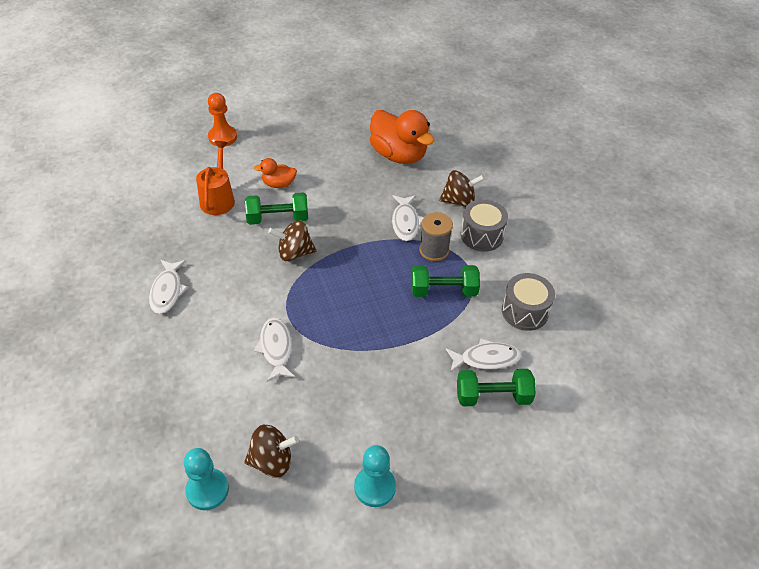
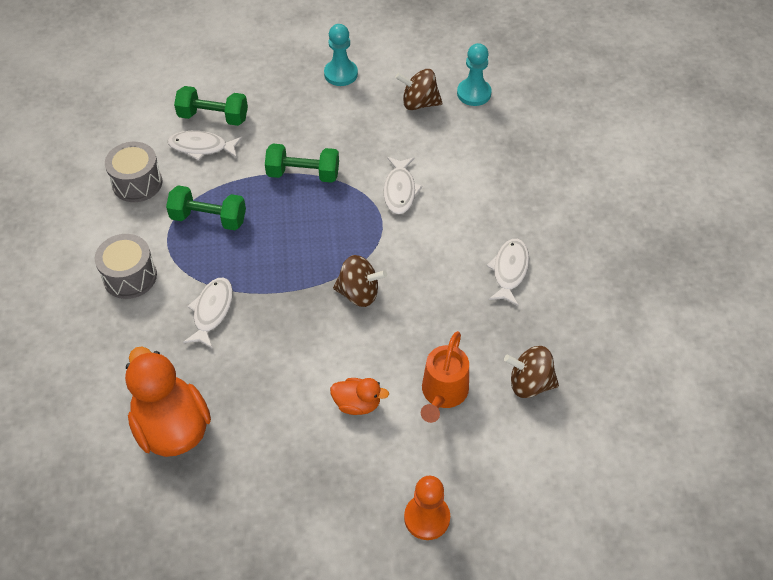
camera: 165 degrees left, 5 degrees up
green dumbbell [245,192,308,225] -> green dumbbell moved to [265,144,339,183]
grey spool [419,212,453,261] -> none
brown spinning top [439,170,485,207] -> brown spinning top moved to [504,346,559,398]

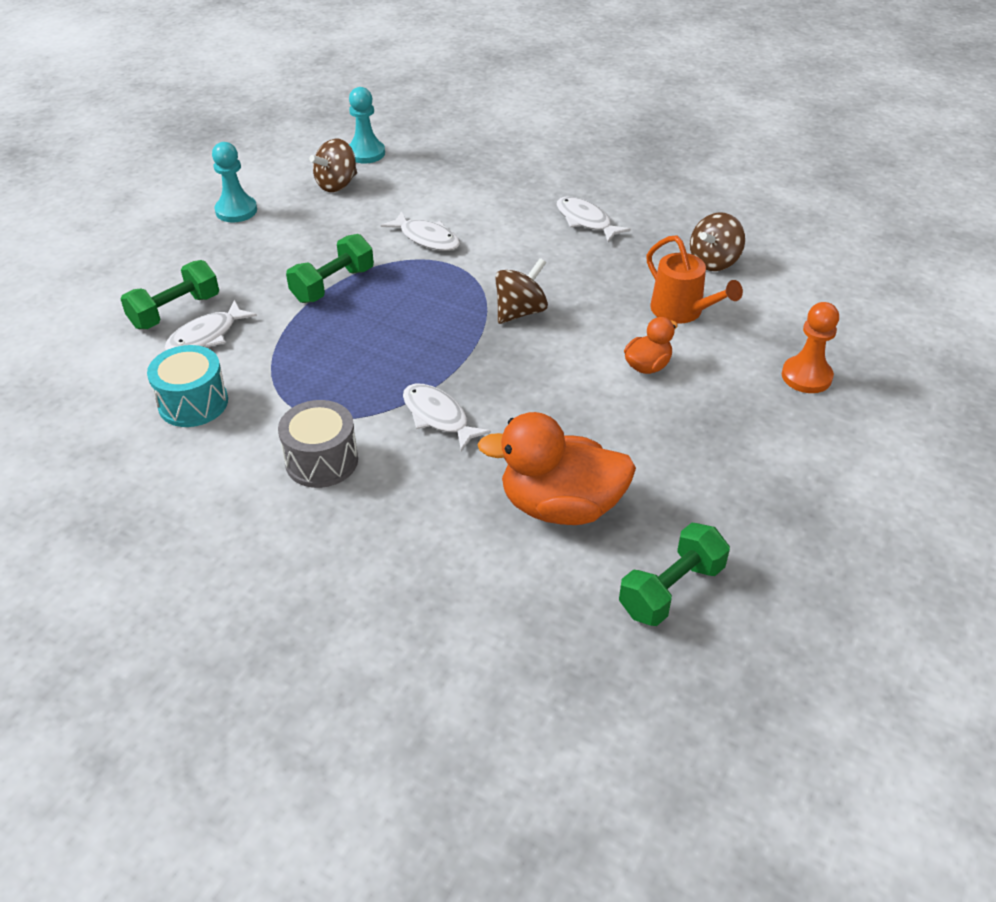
camera: 55 degrees left, 10 degrees down
grey drum [105,142,162,202] -> turquoise drum [147,345,228,427]
green dumbbell [166,185,246,230] -> green dumbbell moved to [619,523,730,626]

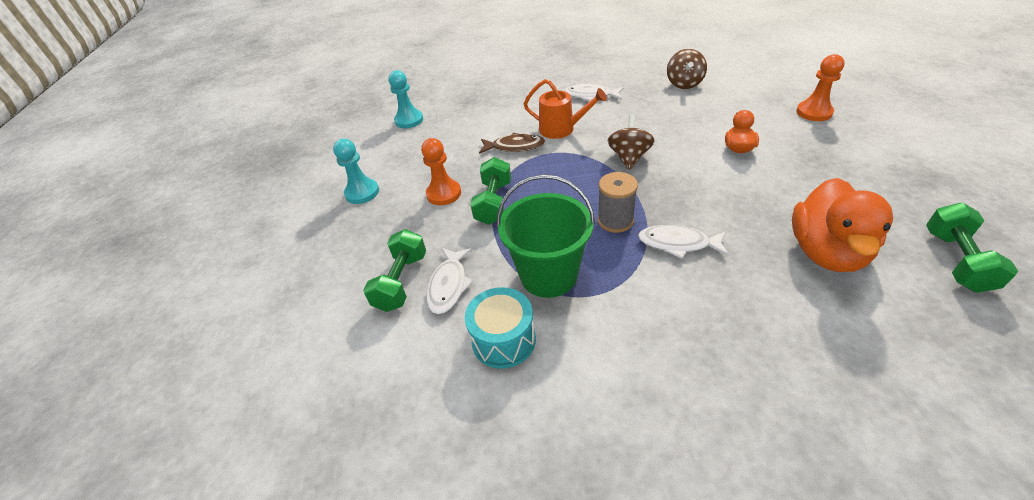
camera: 30 degrees left, 0 degrees up
grey drum [278,400,358,488] -> none
brown spinning top [309,139,357,192] -> none
white fish [381,211,460,251] -> brown fish [479,133,545,154]
orange duck [477,412,636,525] -> orange duck turned 45 degrees counterclockwise [792,178,893,272]
orange watering can [646,235,743,324] -> orange watering can moved to [524,79,607,139]
none -> orange pawn [421,138,461,205]
none -> green bucket [497,174,595,298]
none -> grey spool [597,172,638,233]

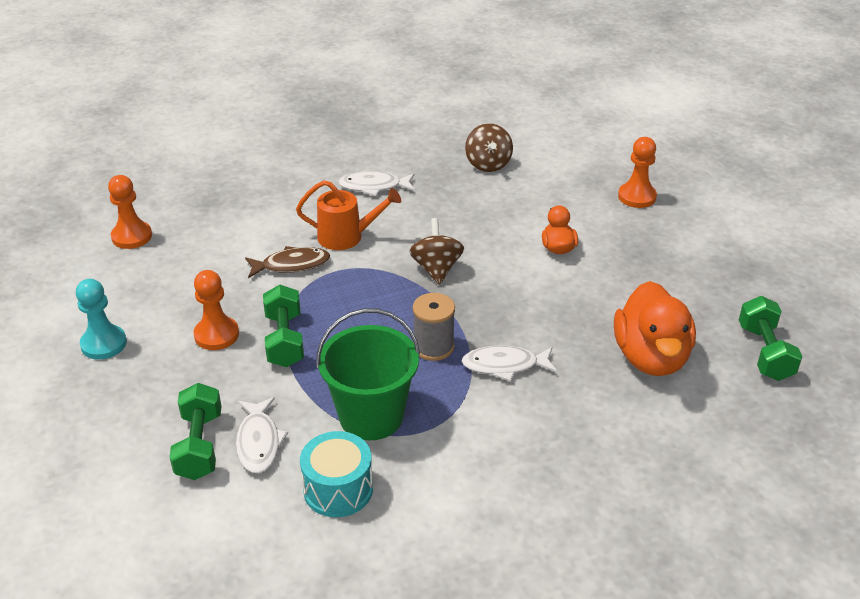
camera: 20 degrees left, 5 degrees down
turquoise pawn [389,70,423,128] -> orange pawn [108,175,152,249]

